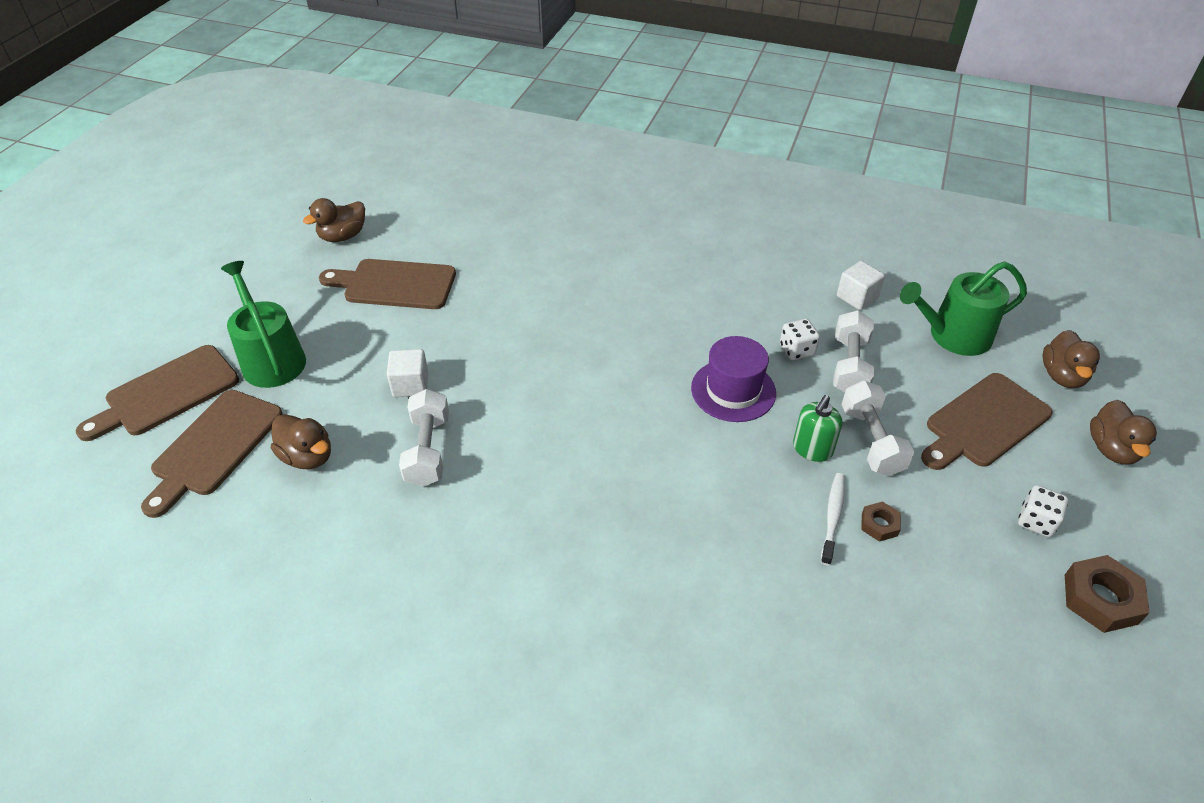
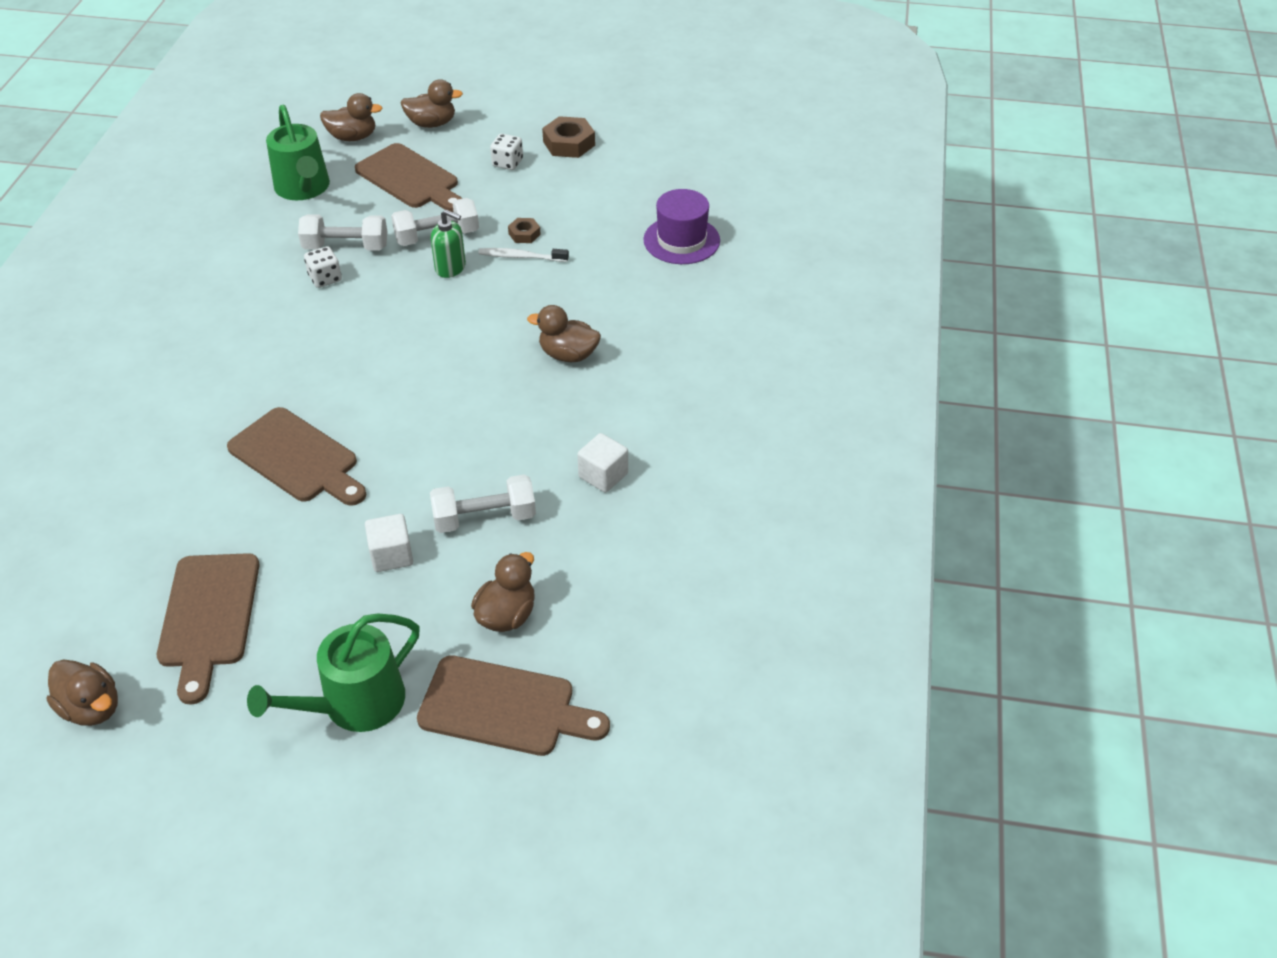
camera: 100 degrees left, 0 degrees up
brown cutting board [76,345,239,441] -> brown cutting board moved to [227,407,367,506]
purple hat [691,336,776,422] -> purple hat moved to [643,189,720,264]
white cube [837,261,885,310] -> white cube moved to [577,433,628,493]
none -> brown duck [527,305,601,362]

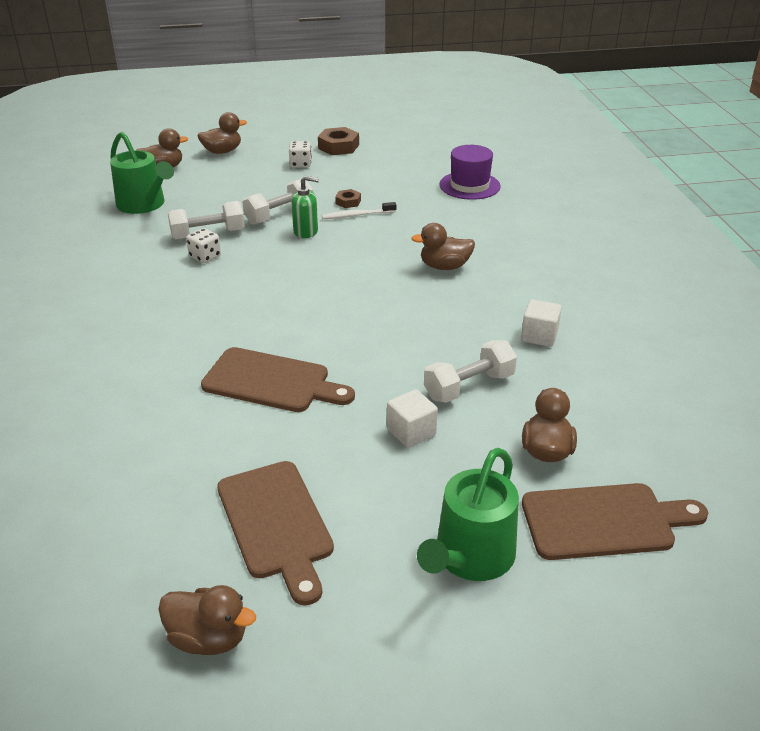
camera: 20 degrees left, 10 degrees down
brown cutting board [355,143,463,212] -> none

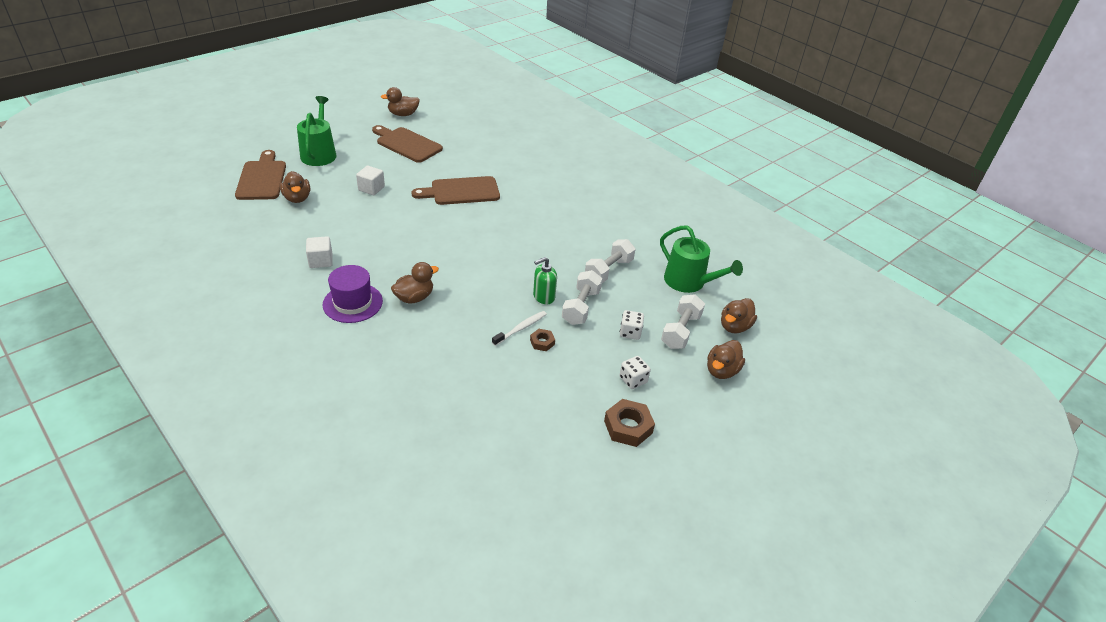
camera: 145 degrees right, 5 degrees up
green watering can [110,132,174,214] -> green watering can turned 150 degrees counterclockwise [660,225,743,293]
white dice [186,228,221,263] -> white dice moved to [620,310,644,340]
white dumbbell [424,340,517,403] -> white dumbbell moved to [661,294,705,349]
purple hat [439,145,501,200] -> purple hat moved to [323,265,383,323]
brown cutting board [522,483,708,560] -> brown cutting board turned 120 degrees clockwise [235,150,286,200]

